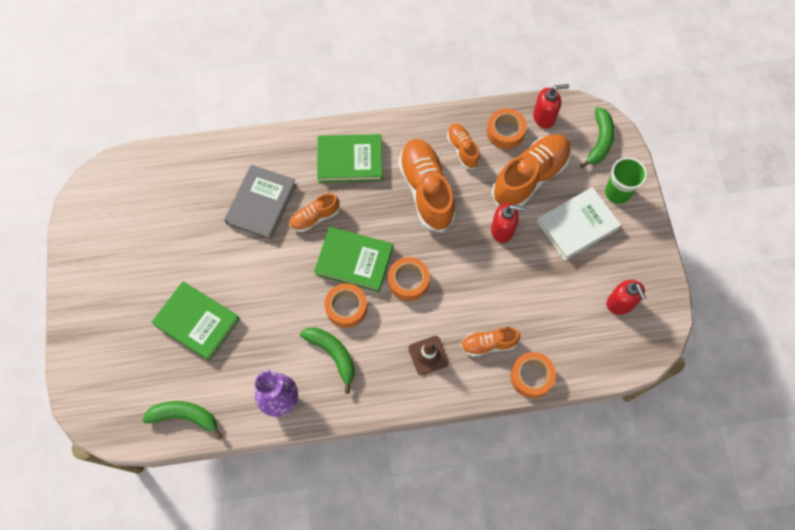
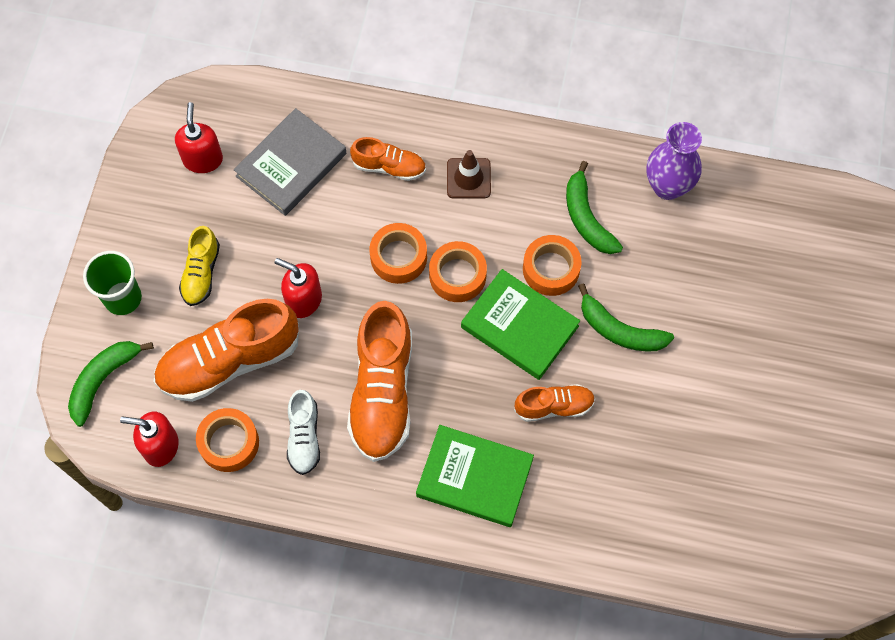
camera: 160 degrees left, 0 degrees up
green banana [142,401,222,439] -> green banana moved to [578,283,674,351]
green book [151,281,240,361] -> none
grey book [224,165,296,240] -> grey book moved to [234,108,346,216]
orange shoe [447,123,480,169] -> white shoe [287,390,320,475]
orange tape [510,352,556,398] -> orange tape moved to [370,223,427,284]
white book [537,187,621,260] -> yellow shoe [179,226,220,306]

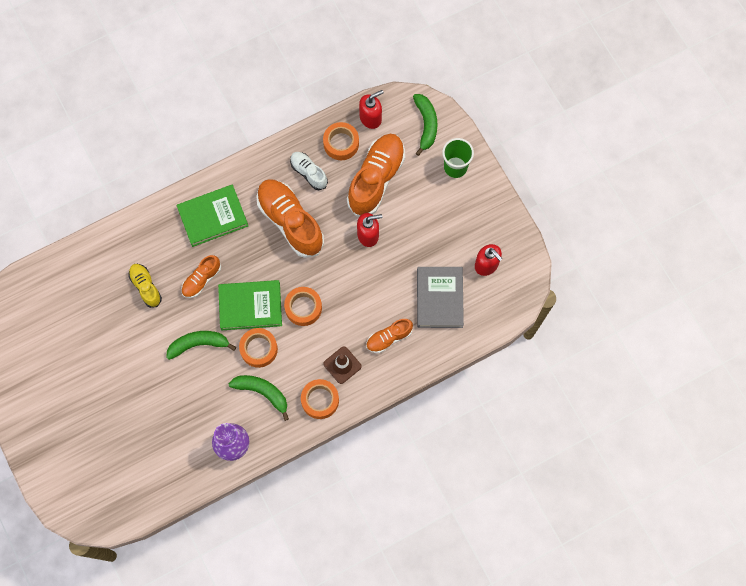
camera: 140 degrees right, 5 degrees up
yellow shoe [179,226,220,306] -> yellow shoe moved to [128,264,162,308]
orange tape [370,223,427,284] -> orange tape moved to [301,379,339,419]

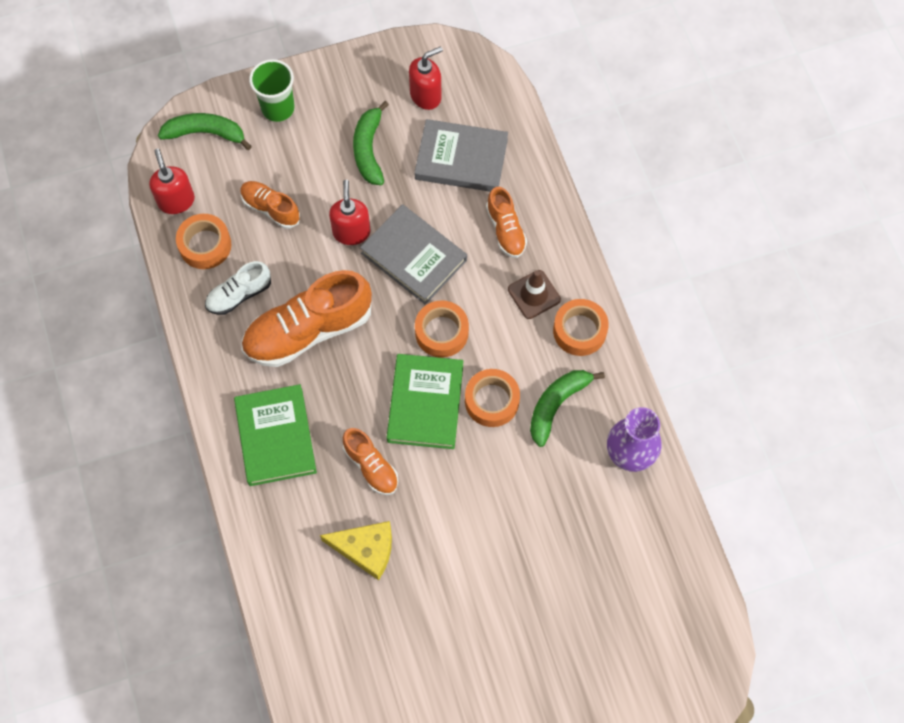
camera: 80 degrees left, 5 degrees down
yellow shoe [128,264,162,308] -> yellow cheese [320,521,392,580]
green banana [166,331,236,360] -> green banana moved to [353,101,389,185]
orange shoe [347,134,405,217] -> orange shoe [240,181,300,229], size x0.53
none -> grey book [360,204,467,305]

